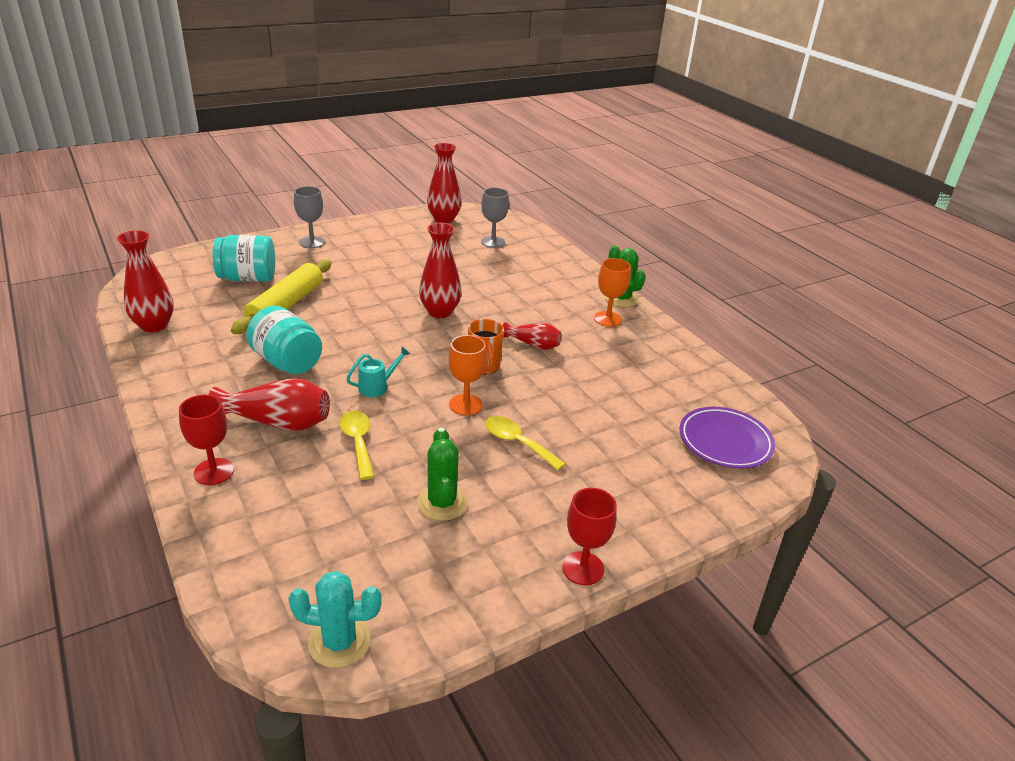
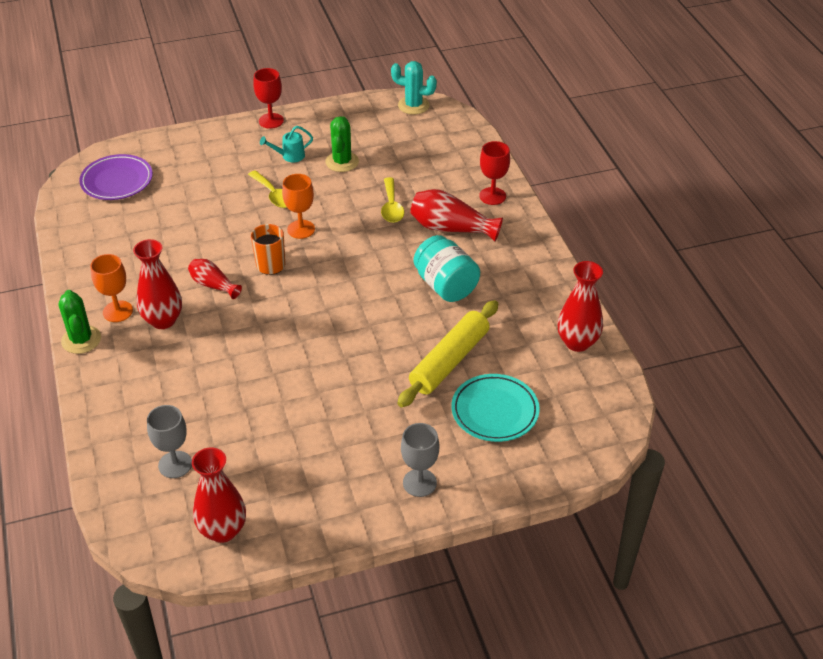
camera: 165 degrees left, 10 degrees up
turquoise jar [212,235,275,282] -> turquoise plate [452,374,540,442]
turquoise watering can [346,347,410,397] -> turquoise watering can moved to [260,126,313,162]
red vase [419,223,462,318] -> red vase moved to [133,239,182,329]

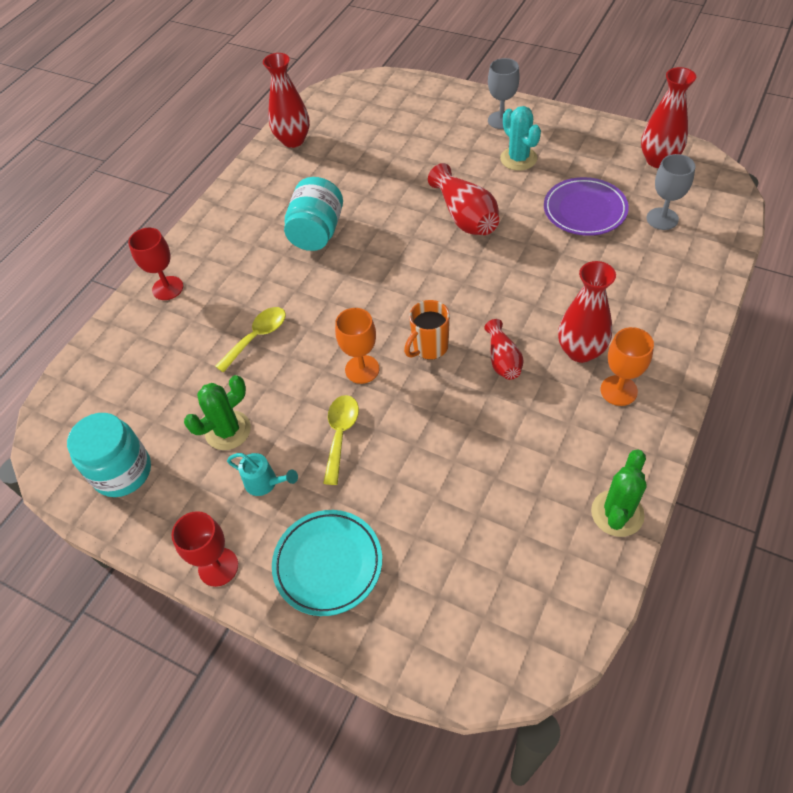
camera: 130 degrees left, 10 degrees up
green cactus [58,290,101,354] -> green cactus moved to [591,450,647,537]
purple plate [79,154,153,200] -> purple plate moved to [544,177,629,236]
turquoise cactus [391,61,437,115] -> turquoise cactus moved to [500,106,541,171]
yellow rolling pin [397,300,498,407] -> none
red vase [410,189,503,242] -> red vase moved to [428,163,499,235]
turquoise plate [452,374,540,442] -> turquoise plate moved to [272,510,382,616]
none -> turquoise jar [67,413,151,497]

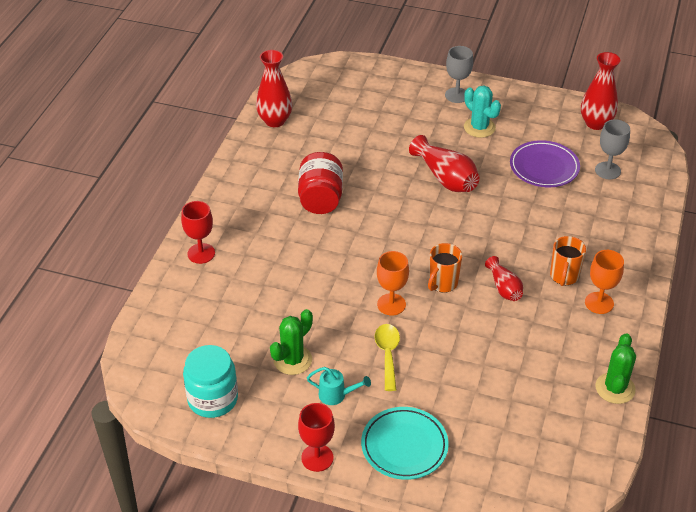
camera: 15 degrees left, 10 degrees down
yellow spoon [215,307,286,373] -> none
turquoise jar [284,177,343,251] -> red jar [298,152,343,214]
red vase [558,261,616,363] -> orange mug [550,236,586,286]

